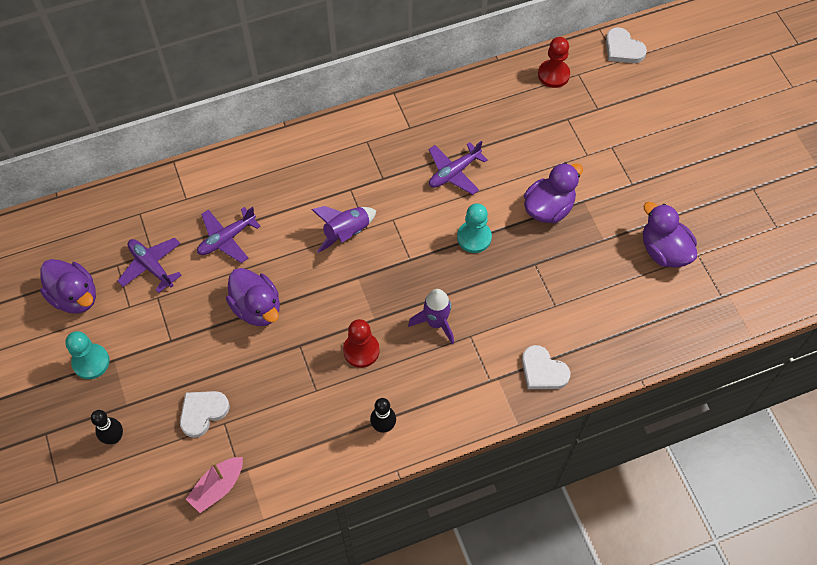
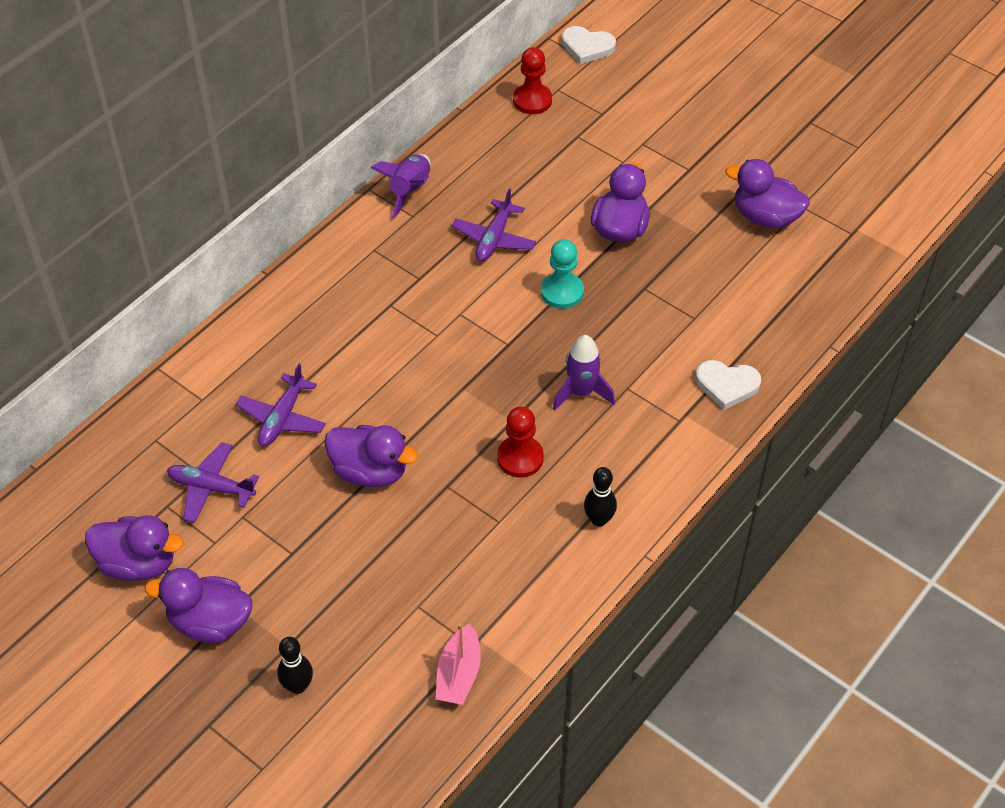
camera: 30 degrees left, 10 degrees down
turquoise pawn [65,331,110,379] -> purple duck [145,568,252,643]
white heart [180,391,230,438] -> none
purple rocket [311,206,376,253] -> purple rocket moved to [371,154,431,219]

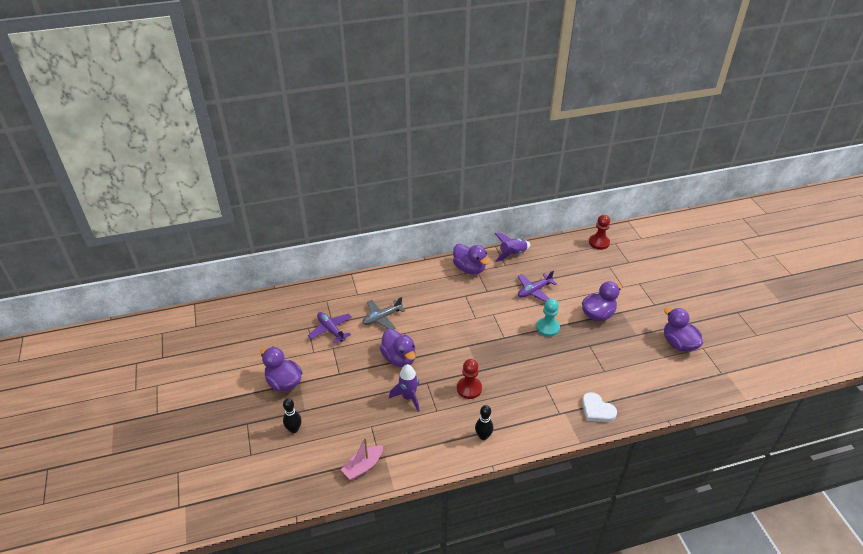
camera: 35 degrees right, 10 degrees down
purple duck [85,515,184,581] -> purple duck moved to [453,244,490,275]
purple plane [236,364,326,446] -> grey plane [362,297,406,330]
purple rocket [553,335,615,410] -> purple rocket moved to [389,364,419,412]
white heart [562,26,616,64] -> none

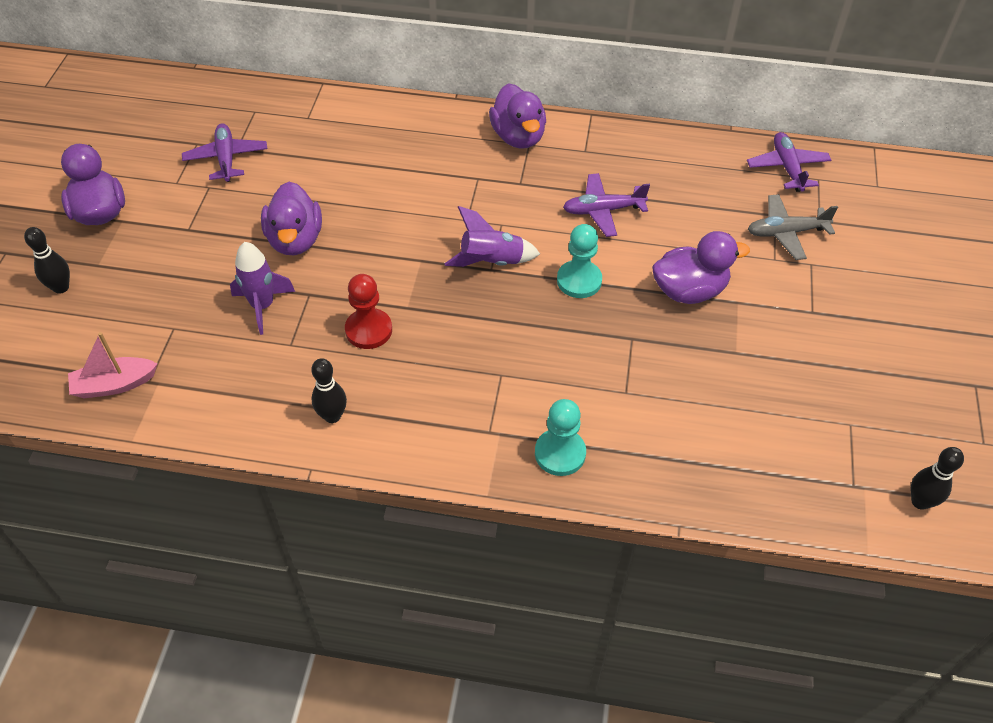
camera: 25 degrees right, 10 degrees up
grey plane [362,297,406,330] -> grey plane moved to [748,194,838,260]
purple rocket [494,233,531,262] -> purple rocket moved to [444,206,540,267]
white heart [582,392,617,422] -> turquoise pawn [535,399,586,476]
red pawn [589,215,610,250] -> purple plane [747,132,831,192]
purple duck [664,308,703,352] -> none
none -> black bowling pin [911,447,964,510]

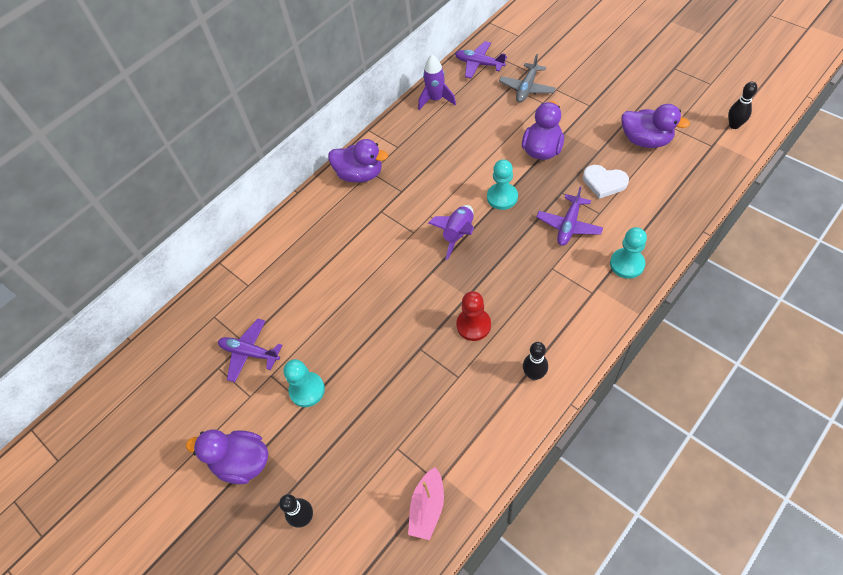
camera: 50 degrees left, 5 degrees up
purple rocket [230,242,295,335] -> purple rocket moved to [418,55,456,110]
purple duck [261,182,322,255] -> purple duck moved to [621,104,690,148]
purple plane [563,173,650,237] -> purple plane moved to [536,187,603,246]
none -> turquoise pawn [284,359,325,407]
none -> white heart [583,165,629,199]

